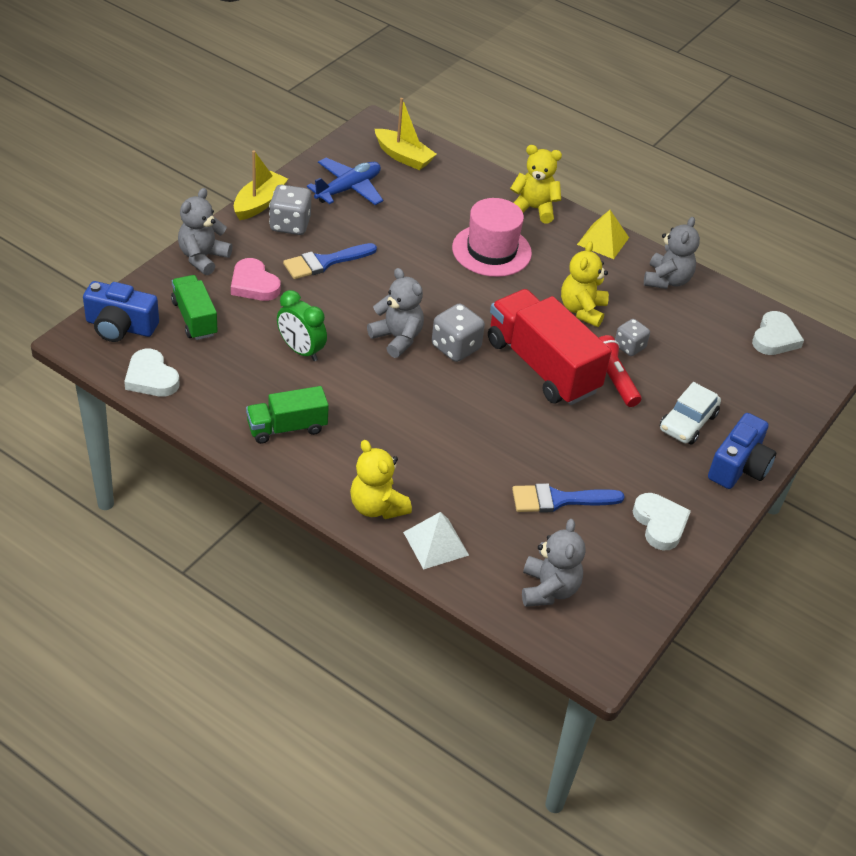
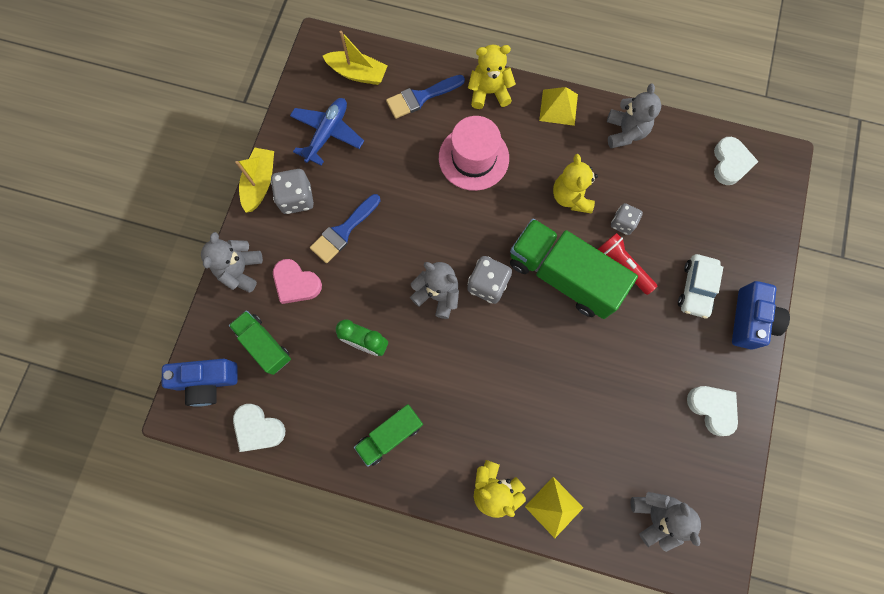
camera: 15 degrees left, 30 degrees up
white pyramid [403,512,469,570] -> yellow pyramid [525,477,583,538]
red truck [488,289,612,405] -> green truck [510,219,638,319]
blue brush [512,483,625,513] -> blue brush moved to [386,75,465,119]

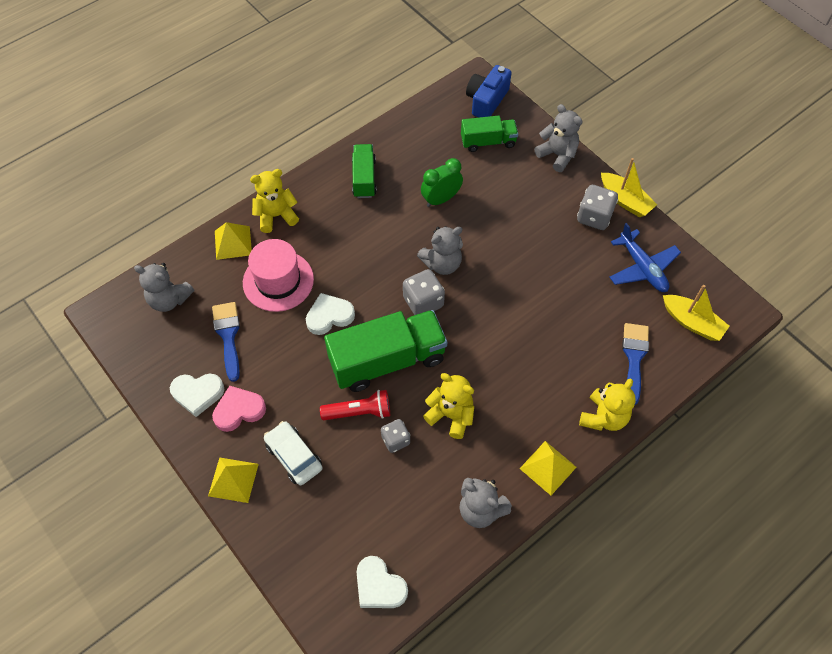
camera: 125 degrees right, 15 degrees down
white heart [233,404,285,452] -> white heart moved to [306,293,355,335]
pink heart [273,259,322,304] -> pink heart moved to [212,386,266,432]
blue brush [310,194,381,263] -> blue brush moved to [212,302,240,382]
yellow boat [323,31,387,85] -> yellow boat turned 105 degrees counterclockwise [663,285,730,341]
pink hat [439,116,509,191] -> pink hat moved to [243,239,314,312]
blue camera [732,281,790,350] -> yellow pyramid [208,457,259,503]

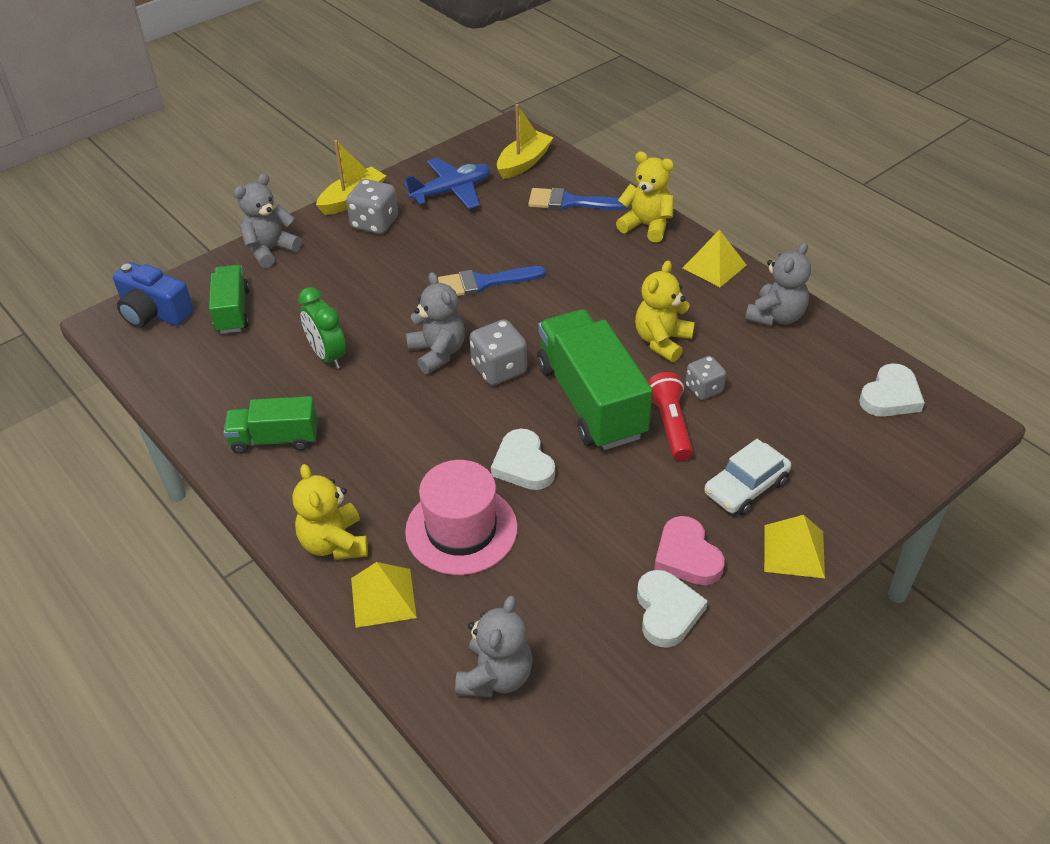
camera: 90 degrees left, 15 degrees down
blue brush [212,302,240,382] -> blue brush moved to [438,266,546,296]

